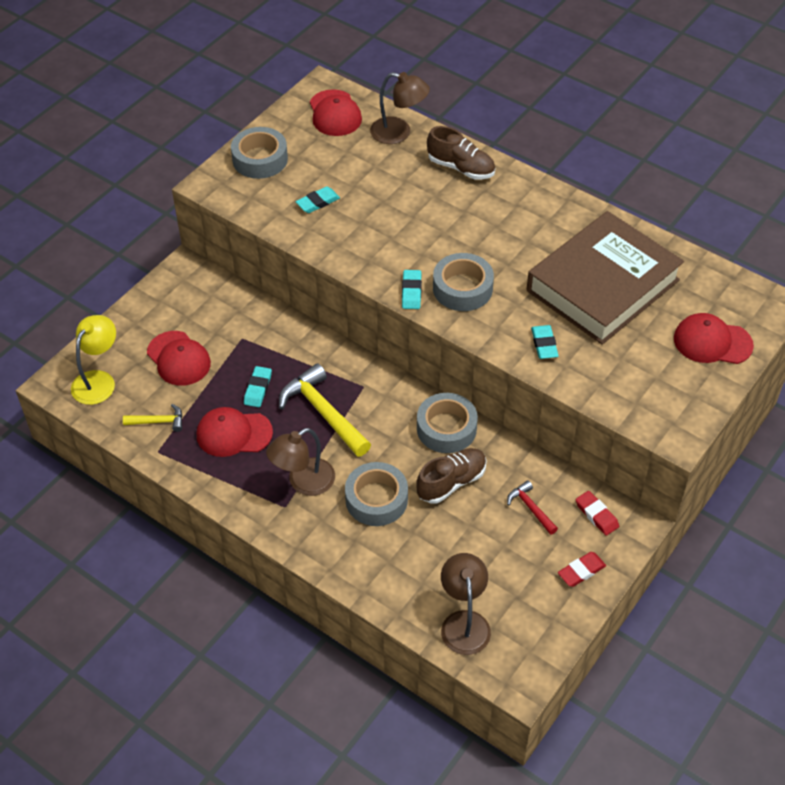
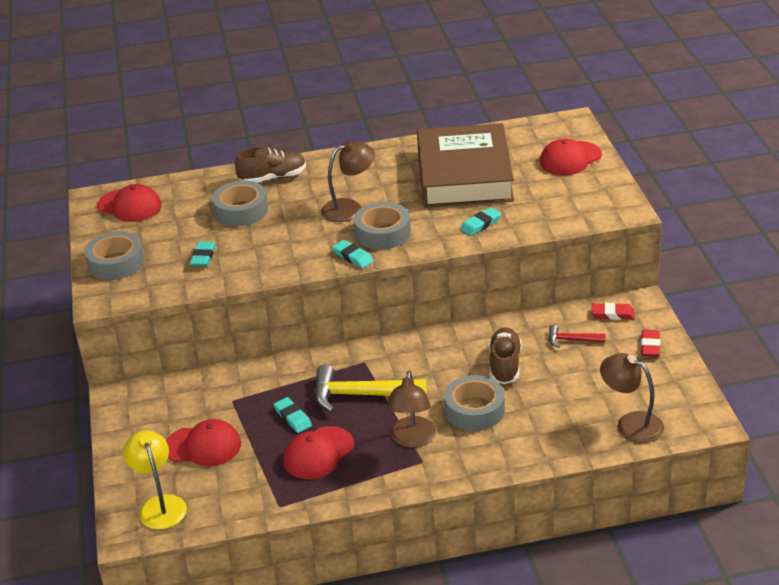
camera: 45 degrees left, 15 degrees down
yellow hammer [123,404,183,432] -> none
brown lamp [370,72,430,144] -> brown lamp moved to [321,141,375,222]
grey tape [417,393,478,453] -> grey tape moved to [212,181,268,226]
turquoise eraser [531,325,559,359] -> turquoise eraser turned 75 degrees counterclockwise [460,207,501,236]

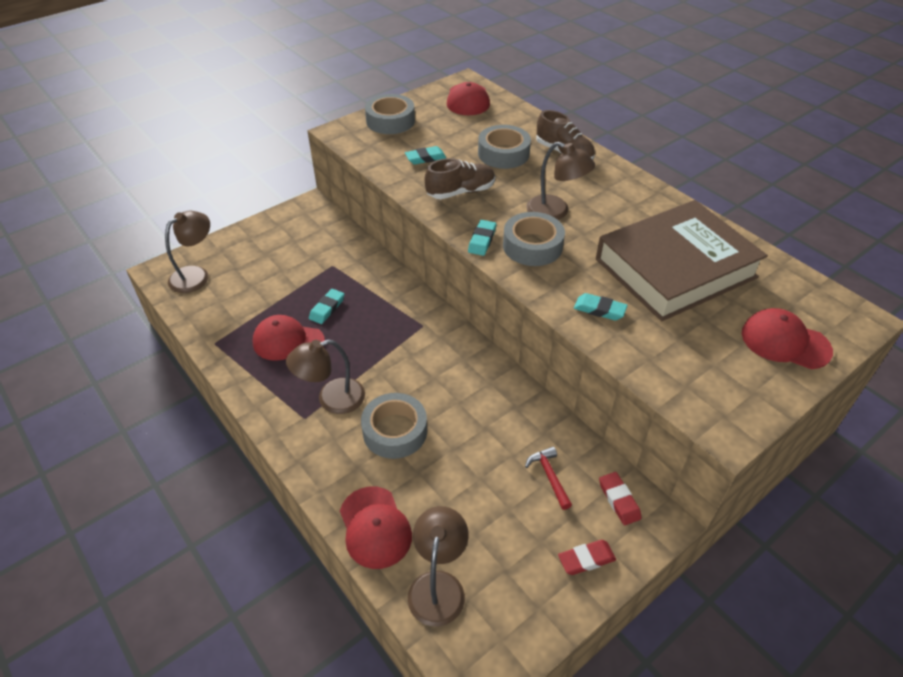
camera: 60 degrees right, 10 degrees up
yellow lamp [123,430,187,530] -> brown lamp [165,211,210,293]
red cap [166,419,241,466] -> red cap moved to [340,487,412,569]
yellow hammer [314,365,427,412] -> none
brown shoe [489,327,522,384] -> brown shoe moved to [425,158,495,199]

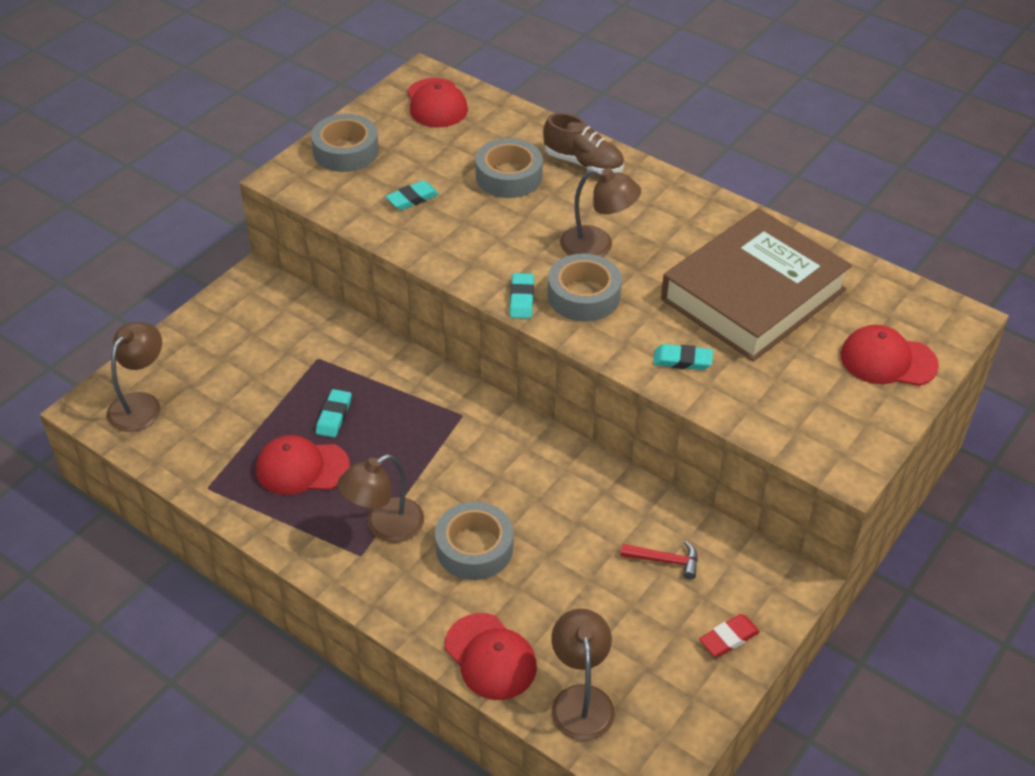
camera: 15 degrees left, 0 degrees up
brown shoe [425,158,495,199] -> none
red hammer [525,447,572,510] -> red hammer turned 135 degrees clockwise [621,541,698,579]
red eraser [599,472,642,525] -> none

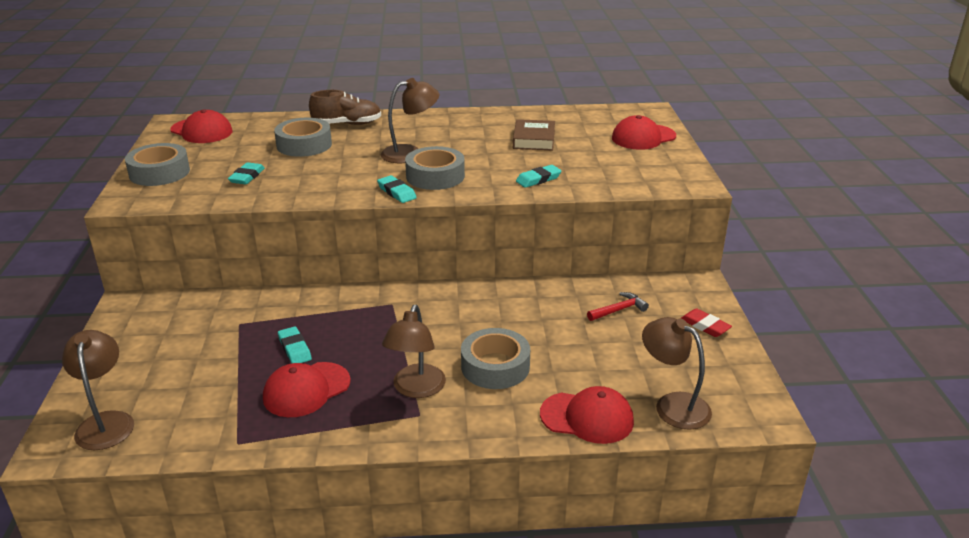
camera: 40 degrees left, 15 degrees down
brown book [661,208,852,362] -> brown book [513,119,555,151], size x0.44
red eraser [699,614,760,657] -> red eraser turned 60 degrees counterclockwise [681,308,732,337]

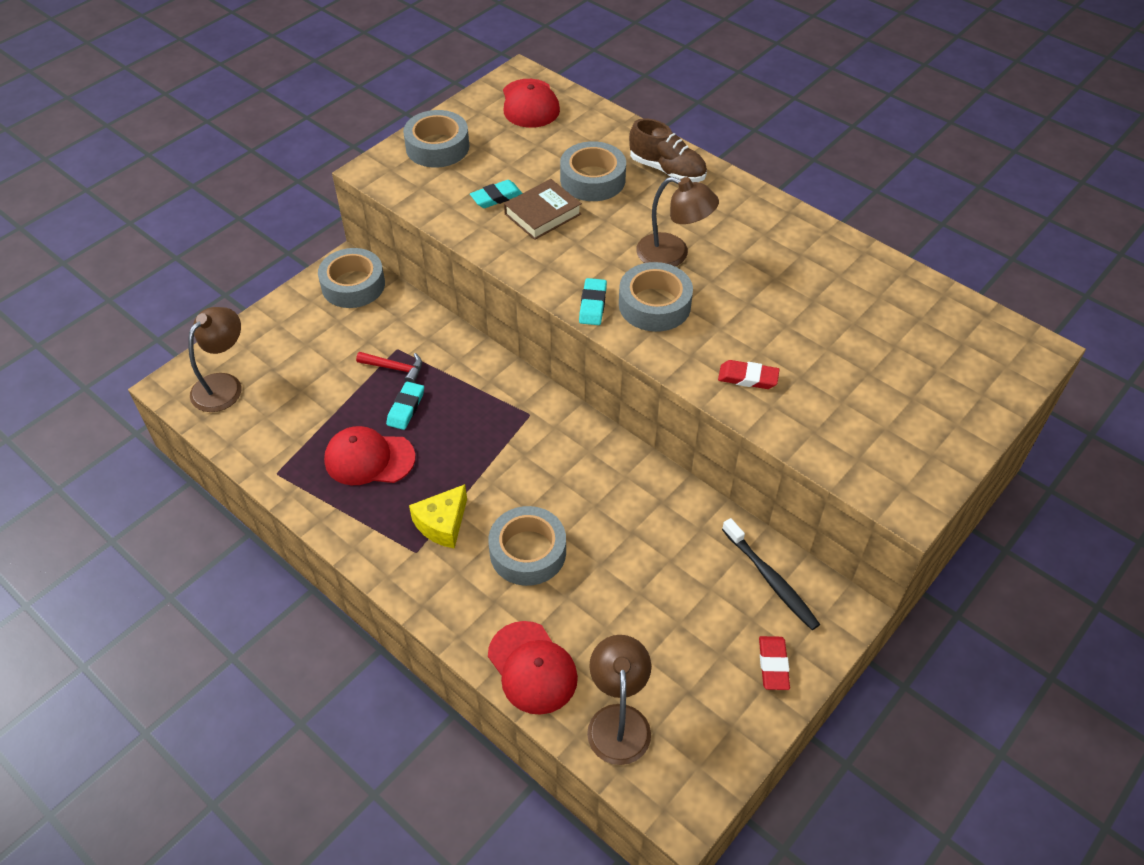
camera: 45 degrees right, 20 degrees up
brown lamp [382,305,446,398] -> yellow cheese [409,484,467,549]
brown book [513,119,555,151] -> brown book moved to [504,179,582,240]
turquoise eraser [516,165,562,188] -> red eraser [718,360,780,389]
red hammer [587,292,649,321] -> red hammer moved to [356,352,422,383]
red cap [612,115,676,150] -> none
none -> grey tape [318,248,385,308]
none -> black toothbrush [722,518,820,630]

